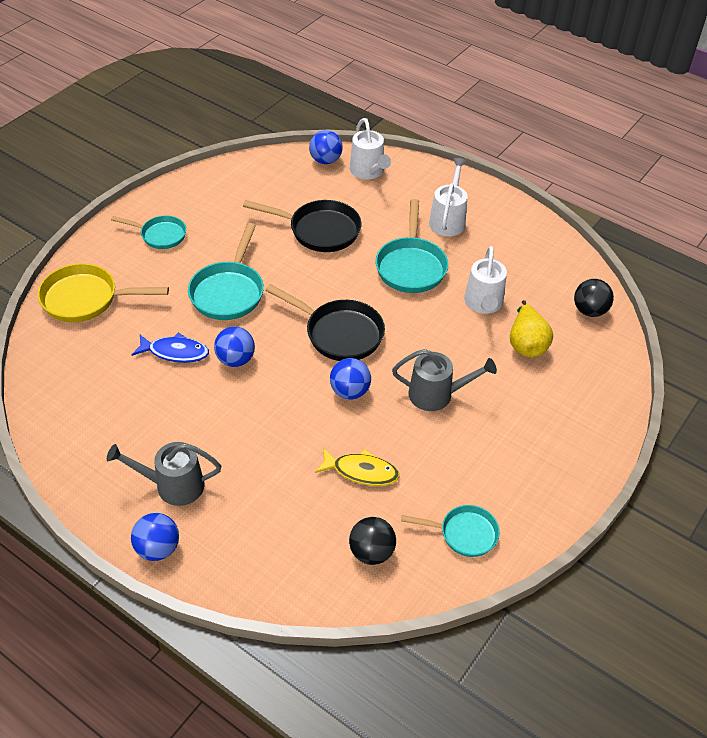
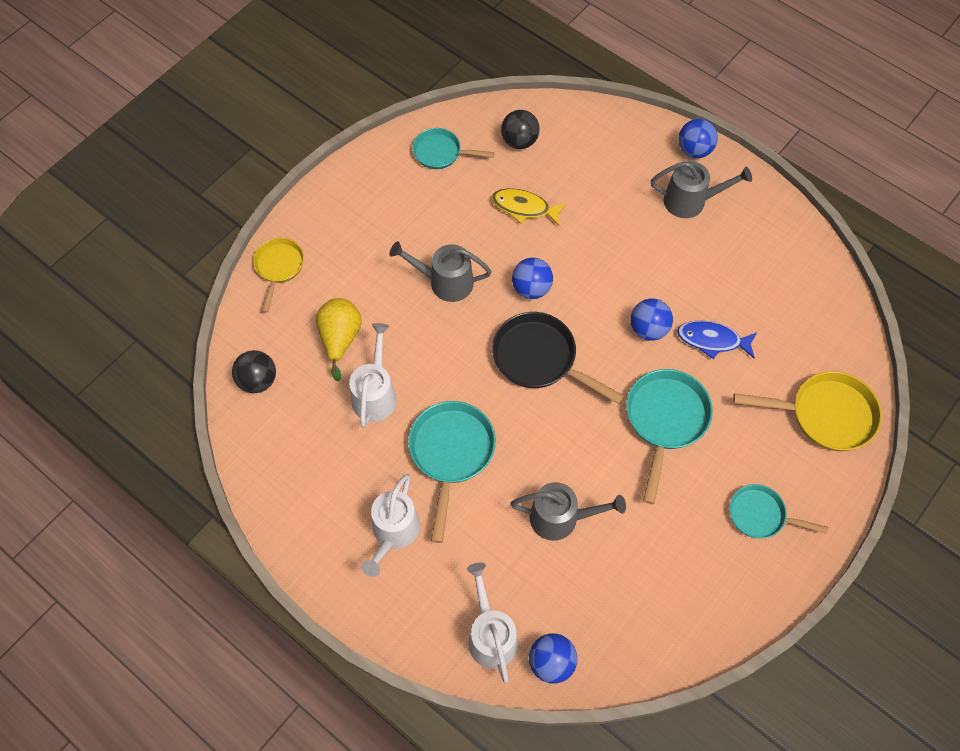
camera: 175 degrees left, 15 degrees up
black pan [243,200,361,252] -> grey watering can [511,482,626,541]
none -> yellow pan [253,238,304,313]

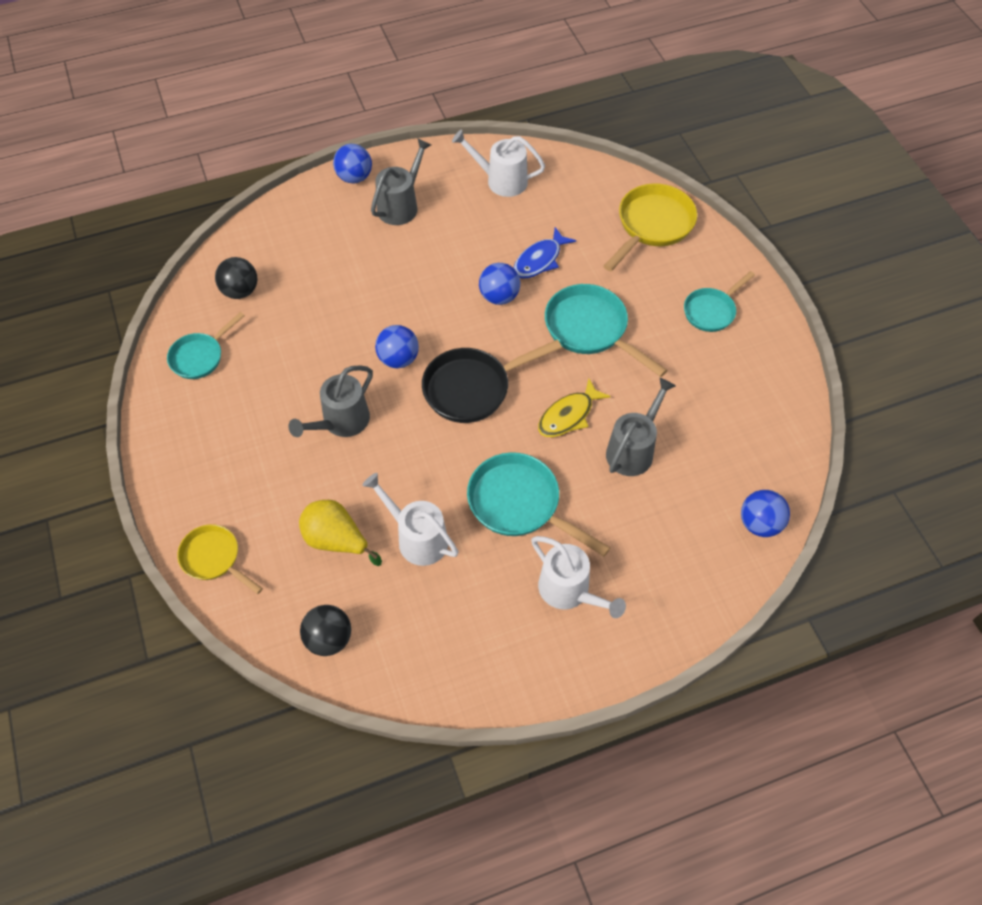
camera: 60 degrees left, 5 degrees down
white watering can [467,563,518,683] -> white watering can moved to [452,129,545,197]
yellow fish [491,188,567,226] -> yellow fish moved to [538,379,611,437]

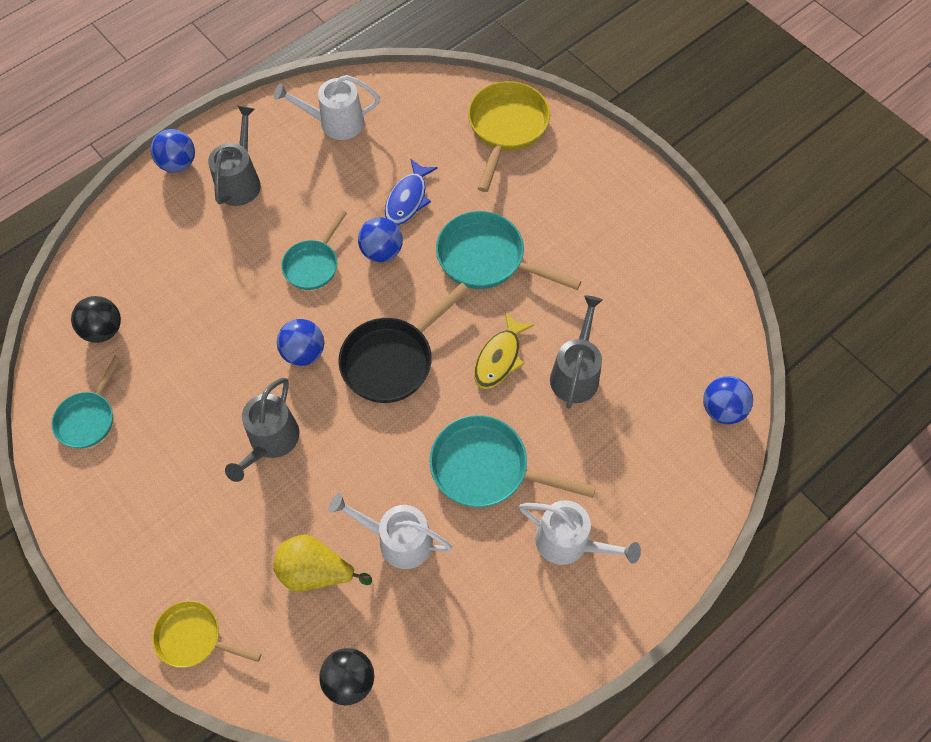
camera: 20 degrees left, 5 degrees up
turquoise pan [684,271,755,332] -> turquoise pan moved to [281,210,347,290]

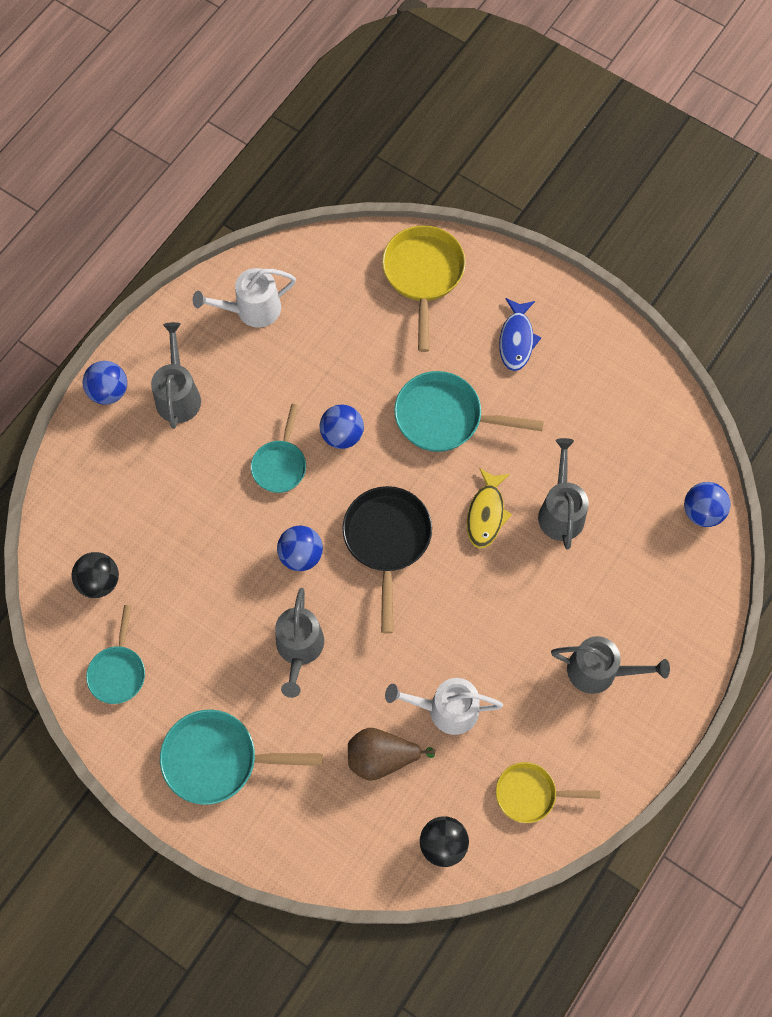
camera: 15 degrees left, 5 degrees up
yellow pan [152,601,261,668] -> yellow pan moved to [496,762,600,823]
yellow pear [273,535,372,592] -> brown pear [348,728,436,781]
black pan [338,283,469,403] -> black pan turned 150 degrees clockwise [342,486,432,633]
blue fish [385,158,438,225] -> blue fish moved to [499,298,541,371]
turquoise pan [430,415,596,508] -> turquoise pan moved to [160,710,323,805]
white watering can [519,500,641,565] -> grey watering can [551,636,670,694]

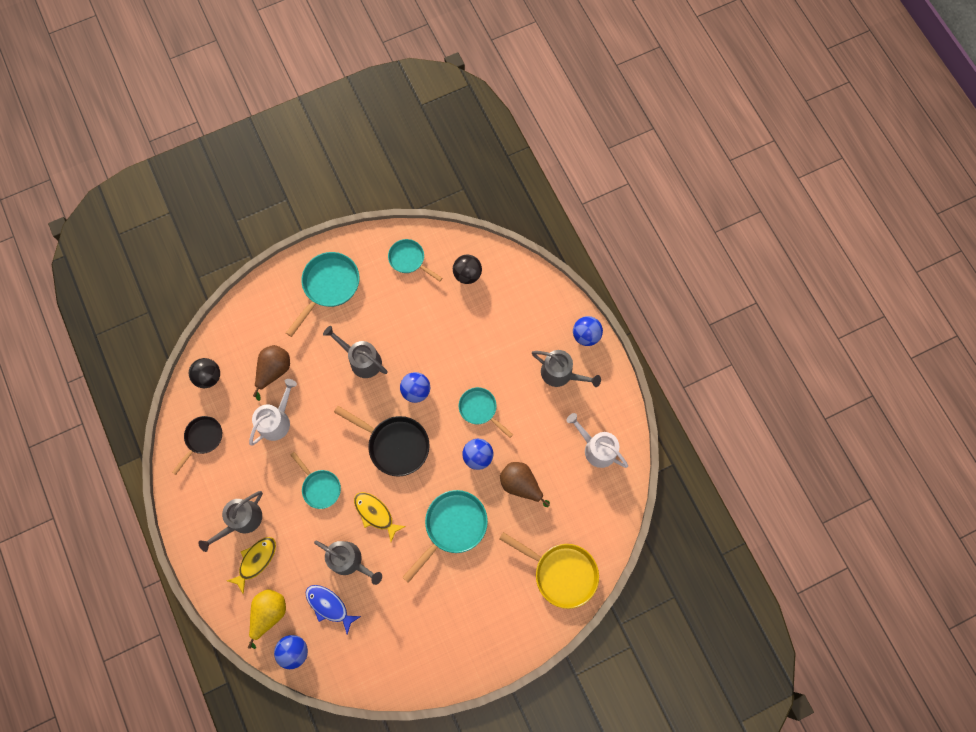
camera: 120 degrees right, 5 degrees up
white watering can [193,268,296,328] -> white watering can turned 60 degrees counterclockwise [566,413,628,468]
yellow pan [496,762,600,823] -> black pan [172,416,222,475]
blue fish [499,298,541,371] -> blue fish moved to [306,585,361,634]
none -> yellow fish [227,537,276,595]
none -> yellow pear [248,589,286,649]
none -> turquoise pan [290,452,341,509]
none -> brown pear [500,462,550,507]

